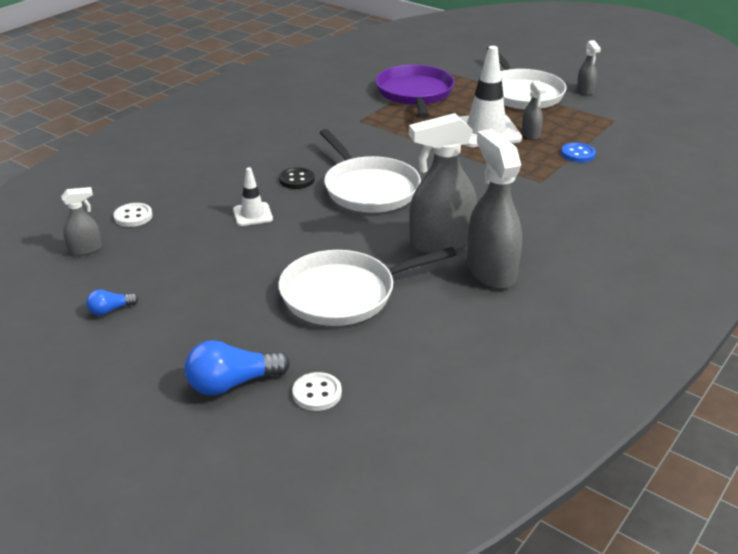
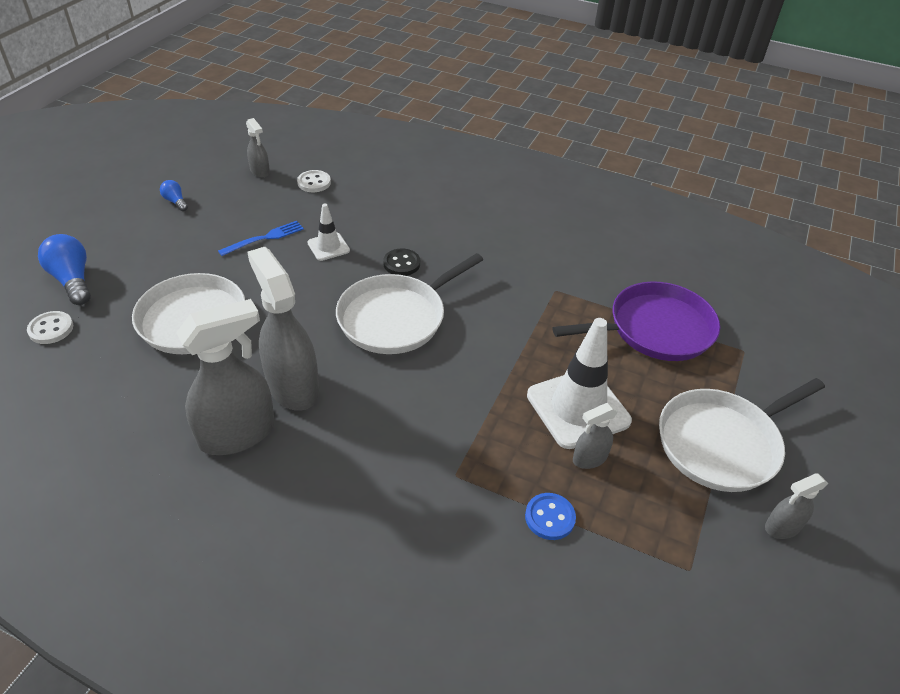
camera: 75 degrees right, 10 degrees up
none -> blue fork [218,221,304,256]

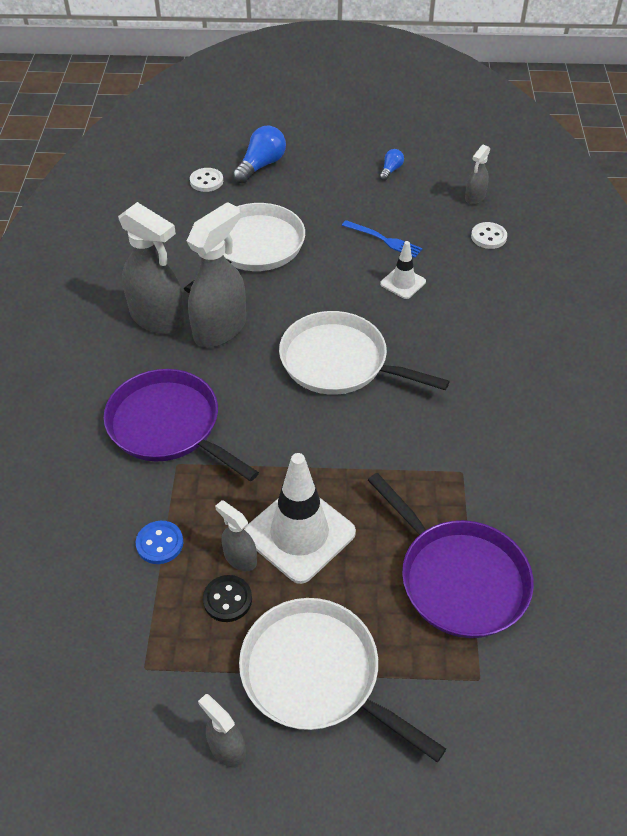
camera: 70 degrees right, 5 degrees up
black button [383,248,420,276] -> black button moved to [203,575,252,622]
none -> purple pan [104,369,259,481]

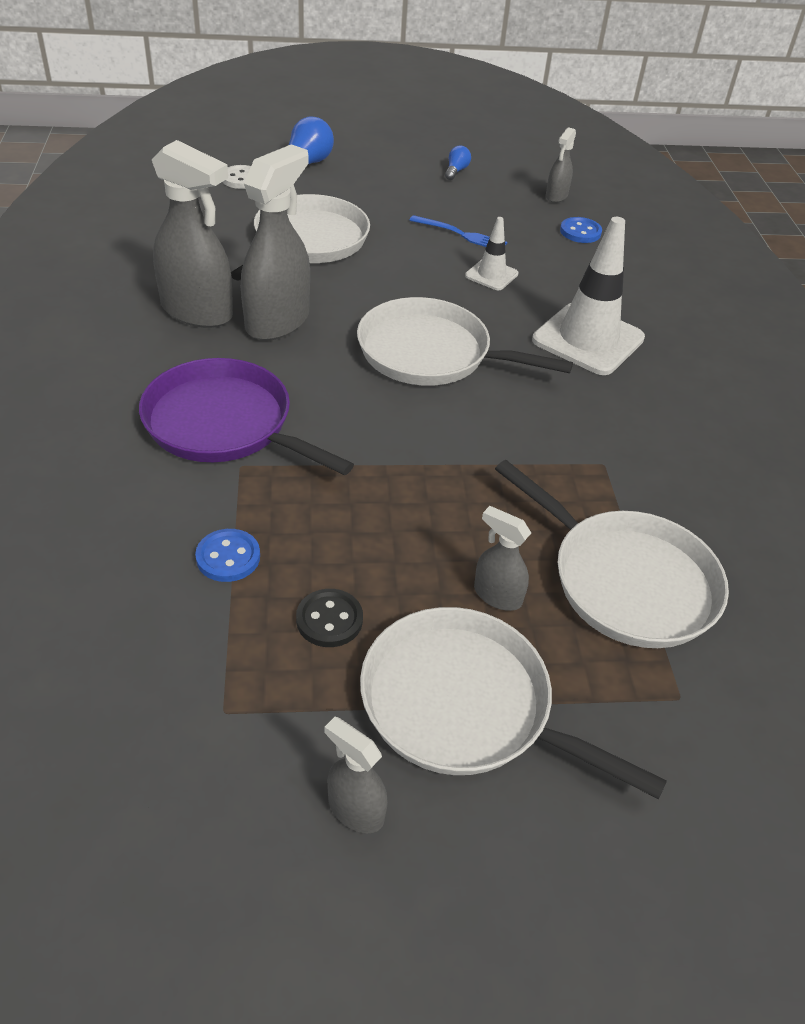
camera: 10 degrees left, 5 degrees down
grey spray bottle [215,500,257,571] -> grey spray bottle moved to [474,506,531,611]
white traffic cone [244,453,356,584] -> white traffic cone moved to [532,217,645,375]
purple pan [368,473,534,638] -> white pan [495,460,729,648]
white button [471,222,507,249] -> blue button [560,217,602,243]

